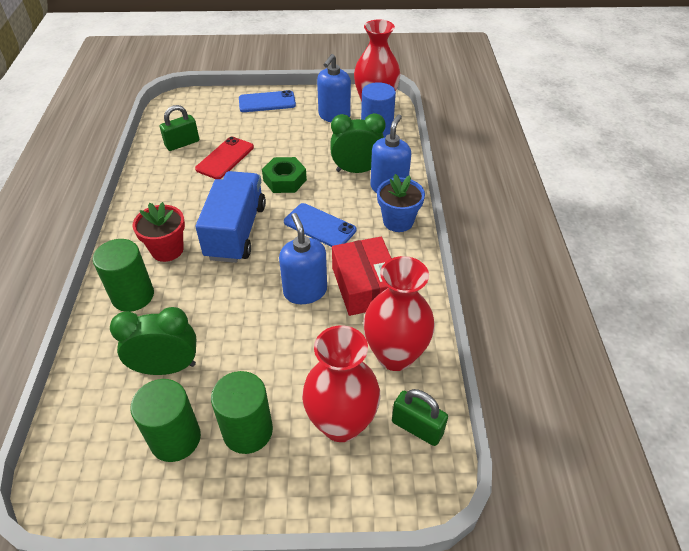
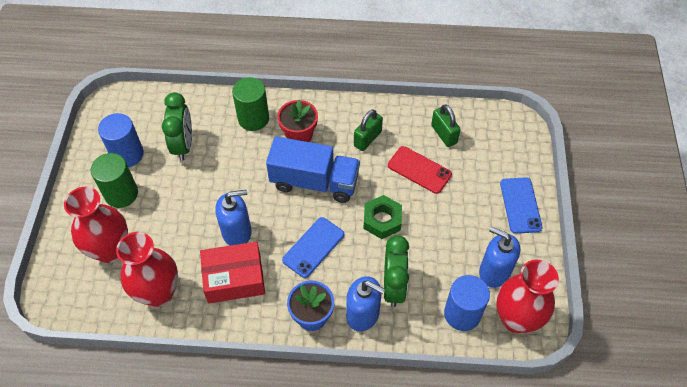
camera: 95 degrees right, 10 degrees up
green cylinder [130,379,201,462] -> blue cylinder [98,113,144,167]
green padlock [392,389,448,446] -> green padlock moved to [354,110,383,151]

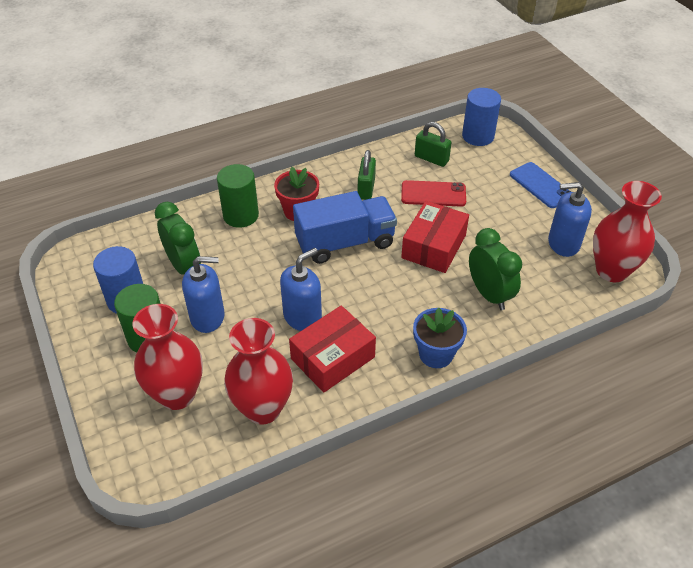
camera: 30 degrees left, 10 degrees down
blue phone [282,217,344,278] -> none
blue soap dispenser [346,276,385,331] -> blue soap dispenser moved to [182,256,225,333]
green nut [363,195,402,239] -> red box [401,201,469,273]
blue cylinder [444,275,490,331] -> blue cylinder moved to [462,88,501,146]

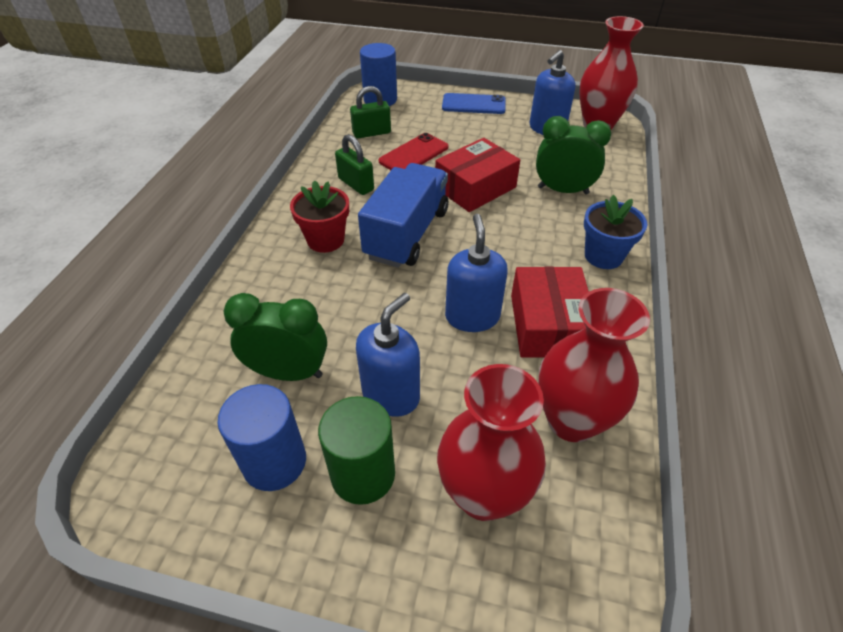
camera: 50 degrees left, 0 degrees up
green cylinder [217,164,259,228] -> none
red box [401,201,469,273] -> red box turned 75 degrees clockwise [435,138,520,212]

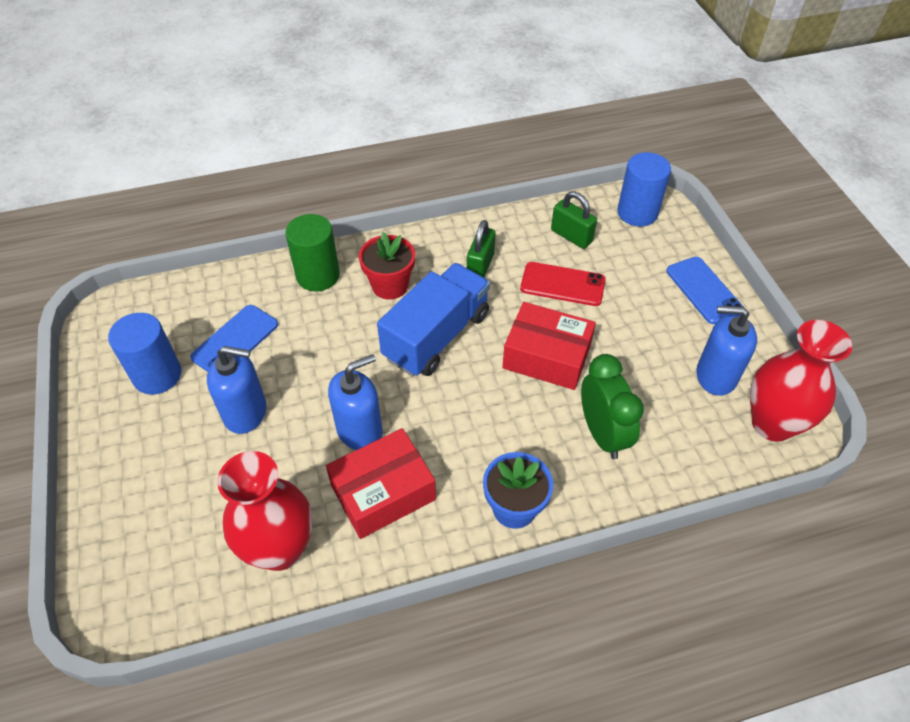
camera: 60 degrees right, 5 degrees up
green clock [224,293,327,381] -> blue phone [190,305,278,372]
green cylinder [318,396,395,505] -> green cylinder moved to [285,214,340,291]
blue truck [358,163,448,268] -> blue truck turned 45 degrees counterclockwise [377,263,490,377]
red vase [437,364,546,521] -> none

